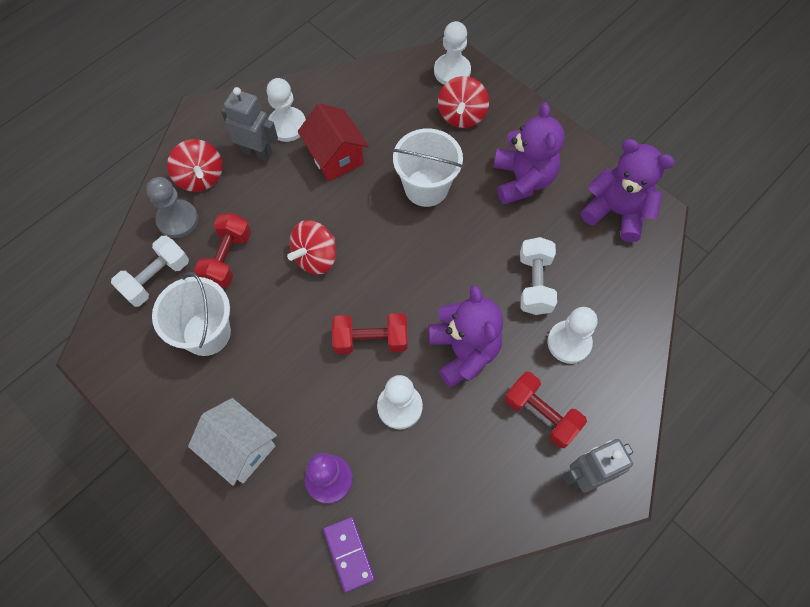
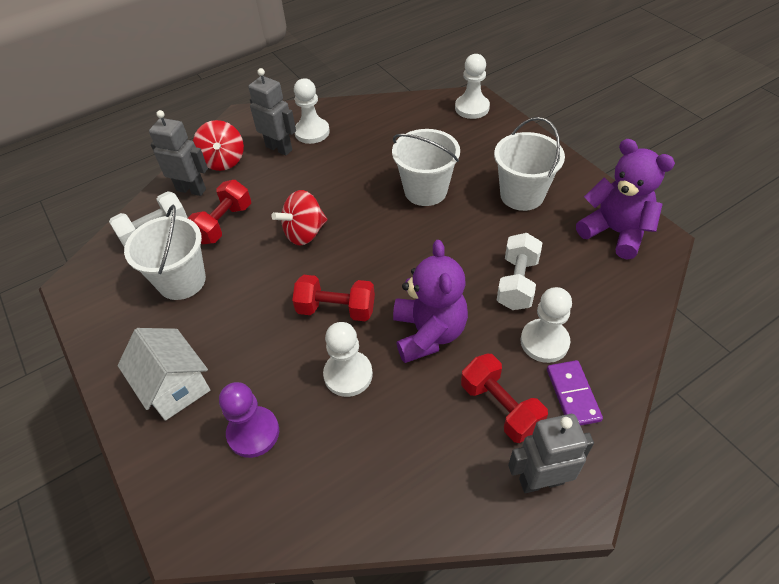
camera: 15 degrees right, 15 degrees down
grey pawn [146,177,198,238] -> grey robot [149,110,208,196]
red house [298,103,369,181] -> none
purple domino [323,517,375,592] -> purple domino moved to [547,360,603,426]
red spinning top [438,76,489,128] -> none
purple teddy bear [493,102,564,204] -> white bucket [494,117,565,211]

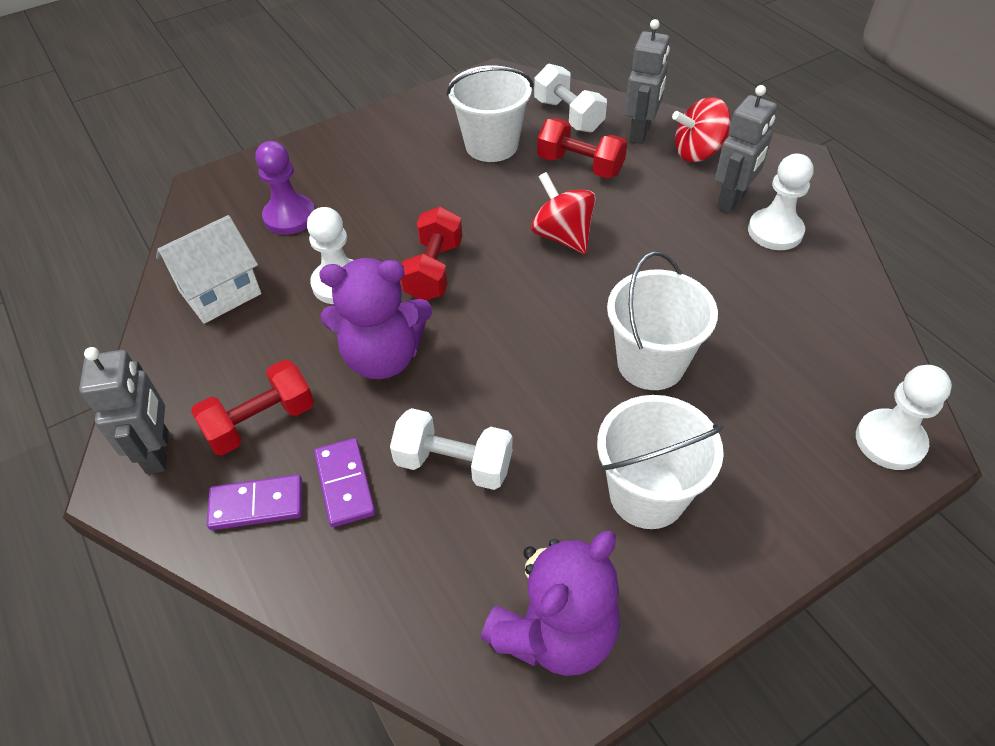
camera: 90 degrees right, 0 degrees up
white house [118,328,210,421] -> white house moved to [156,215,261,324]
white pawn [521,287,572,363] -> purple domino [314,438,375,527]

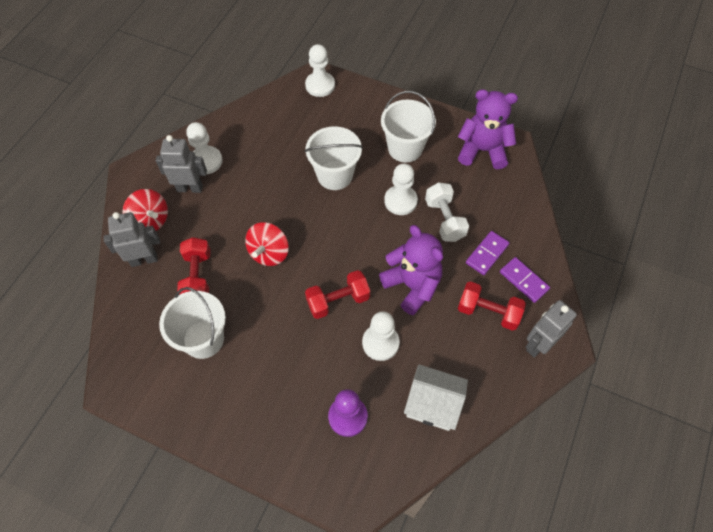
camera: 125 degrees left, 10 degrees up
white dumbbell [534,64,607,133] -> none
none -> white pawn [384,164,418,215]

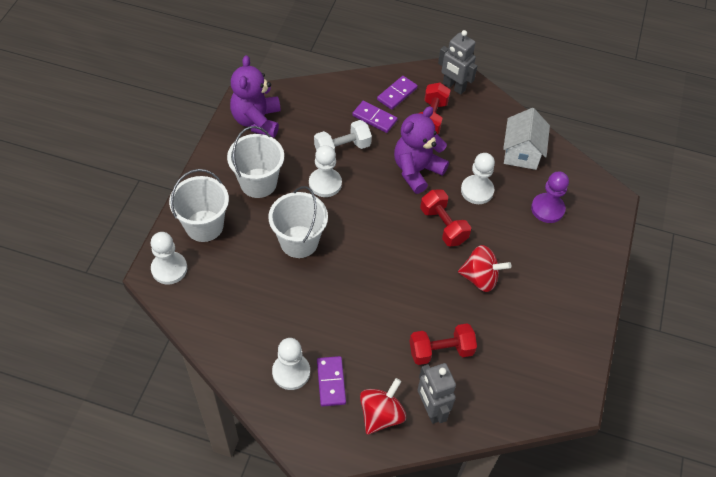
camera: 100 degrees left, 5 degrees down
grey robot [156,135,207,193] -> purple domino [317,356,346,407]
white bucket [159,287,226,359] -> white bucket moved to [169,169,229,242]
red spinning top [245,222,289,266] -> red spinning top moved to [458,245,511,292]

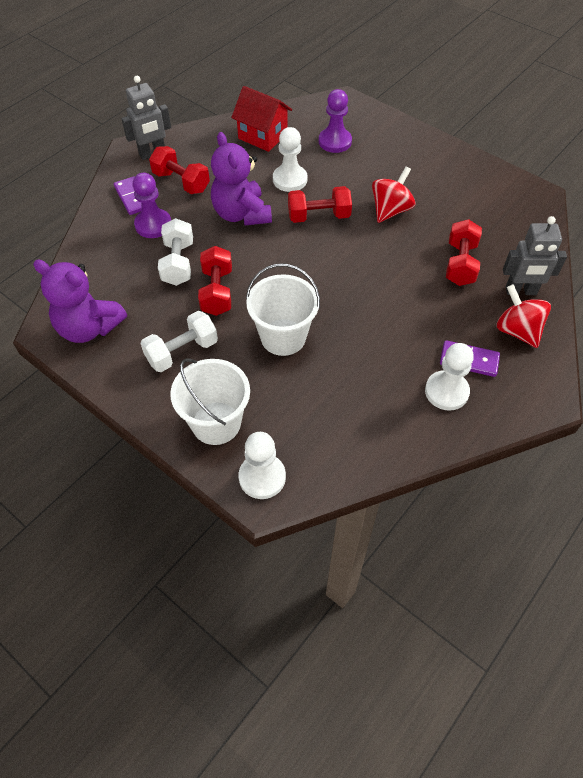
camera: 65 degrees left, 0 degrees up
white bucket [227,126,284,198] -> white dumbbell [140,311,218,372]
white pawn [309,145,342,197] -> red dumbbell [198,246,232,316]
purple domino [352,101,398,133] -> purple pawn [133,173,171,238]
white house [503,108,550,170] -> red house [231,86,292,152]

